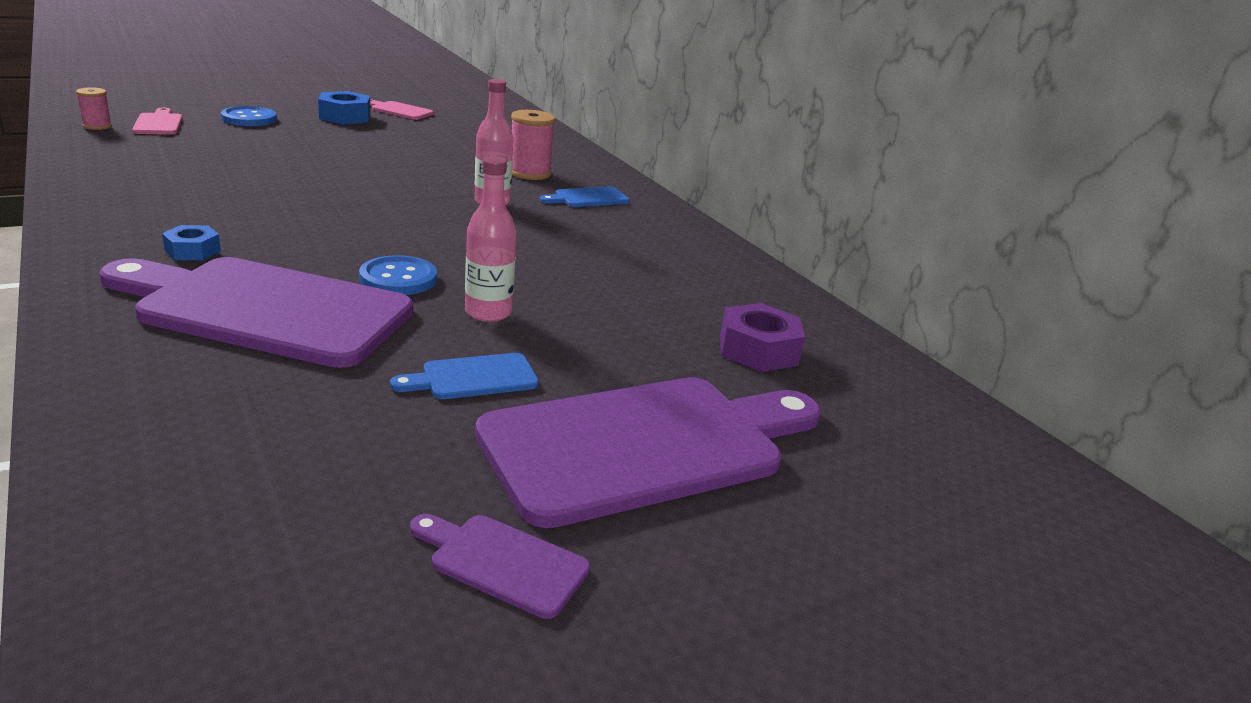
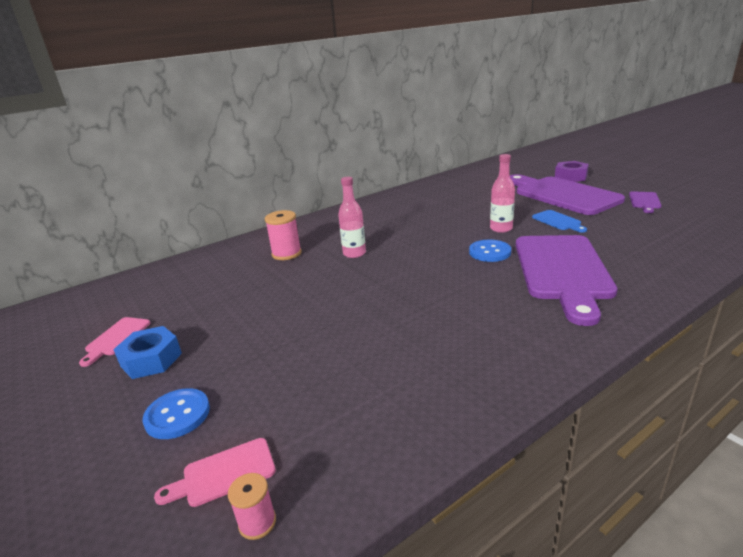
camera: 90 degrees left, 0 degrees up
blue nut [162,225,221,260] -> none
blue cutting board [540,186,630,207] -> none
purple nut [720,303,805,372] -> purple nut moved to [555,161,589,182]

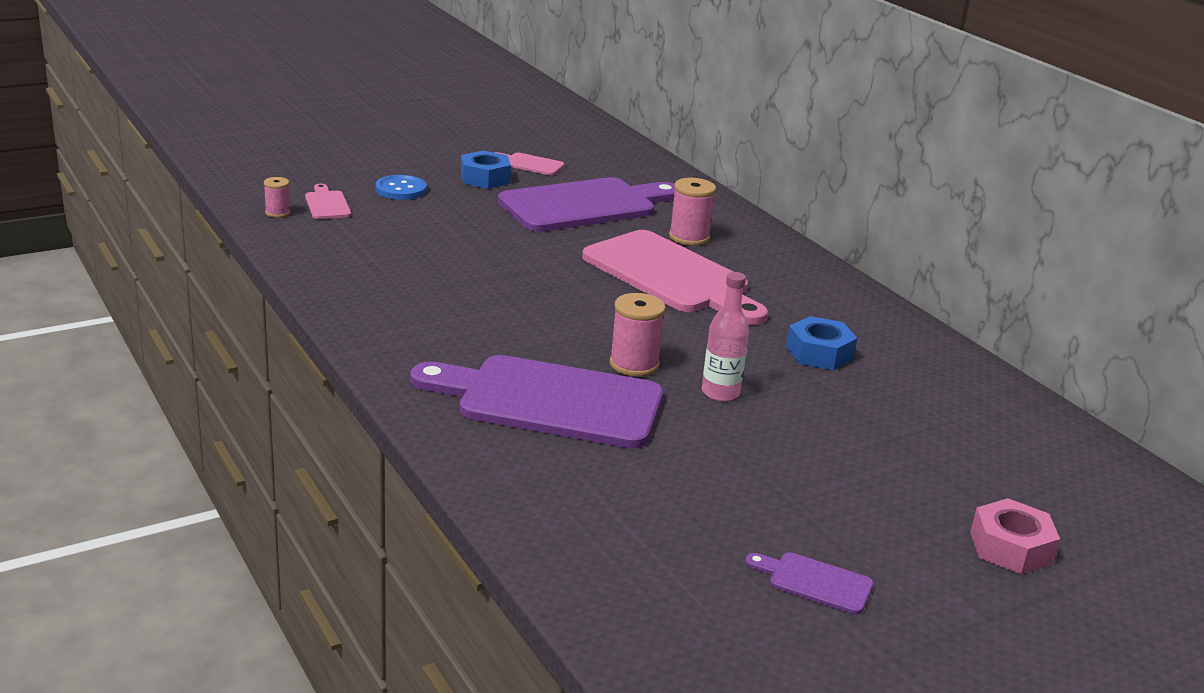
camera: 90 degrees right, 0 degrees up
pink bottle [338,177,366,258] -> pink cutting board [582,230,768,325]
blue button [469,240,511,262] -> pink spool [610,293,666,377]
purple cutting board [510,174,625,215] -> purple cutting board moved to [498,177,675,232]
blue cutting board [532,210,587,233] -> none
purple nut [555,161,589,182] -> pink nut [970,498,1060,574]
none -> blue nut [786,316,857,370]

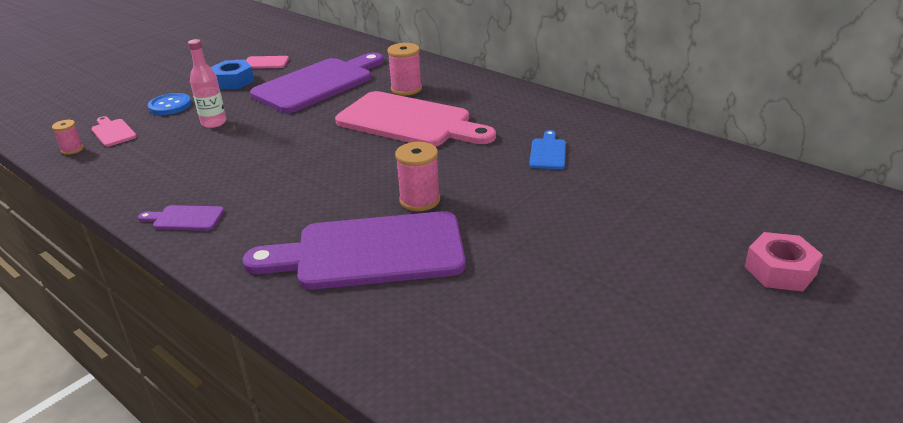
camera: 15 degrees left, 5 degrees up
pink bottle [702,272,749,401] -> pink bottle moved to [188,39,226,128]
purple cutting board [745,552,874,614] -> purple cutting board moved to [138,205,224,231]
blue nut [786,316,857,370] -> blue cutting board [529,130,566,169]

